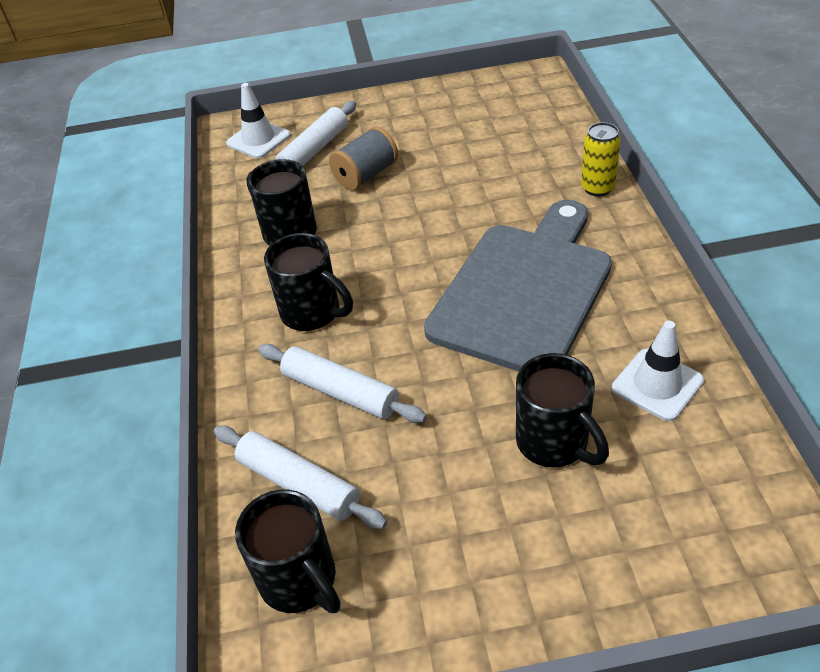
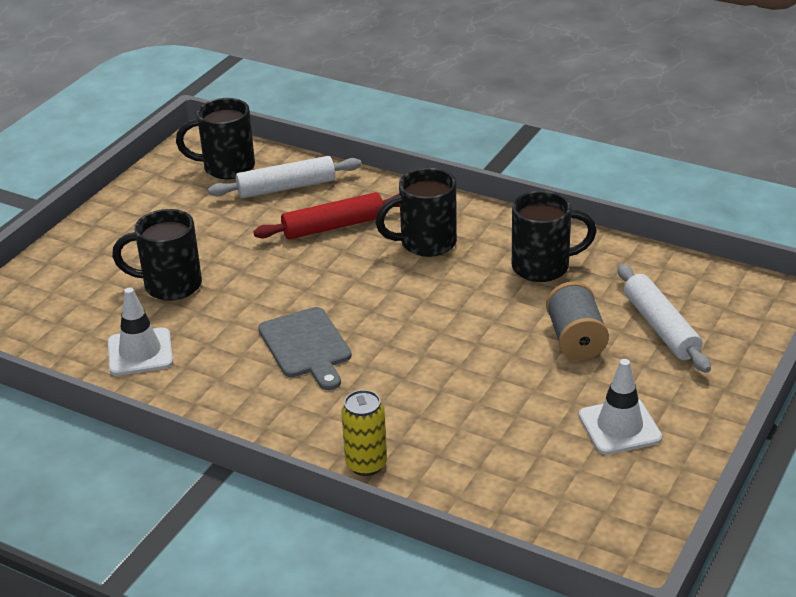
camera: 125 degrees right, 10 degrees down
white traffic cone [226,83,291,158] -> white traffic cone moved to [579,359,662,455]
white rolling pin [258,344,427,423] -> red rolling pin [253,192,400,240]
grey cutting board [424,200,612,372] -> grey cutting board [258,307,352,390], size x0.52

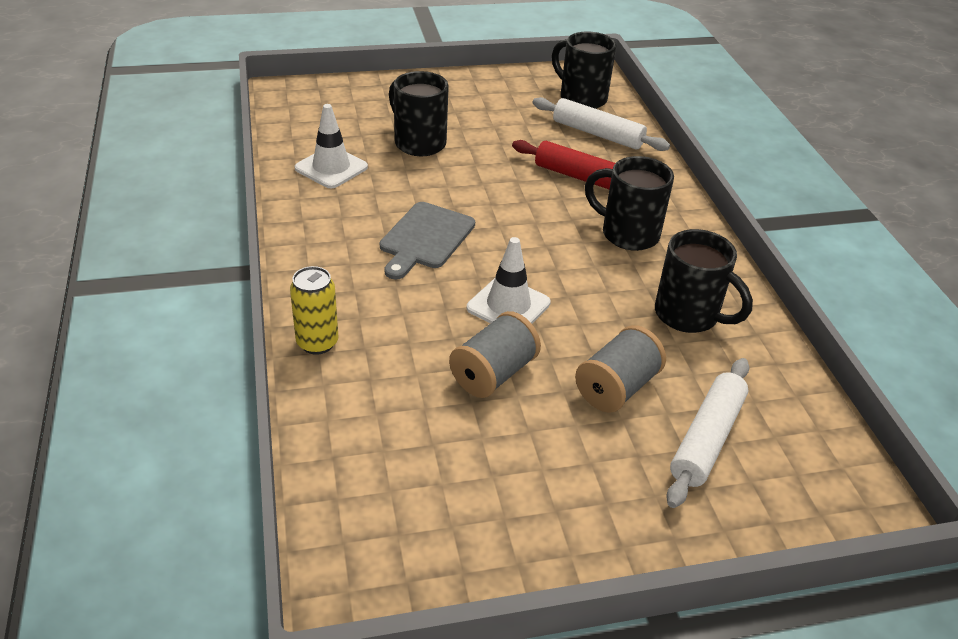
camera: 45 degrees right, 5 degrees up
white traffic cone [579,359,662,455] -> white traffic cone moved to [467,237,551,324]
none -> grey spool [449,311,541,398]

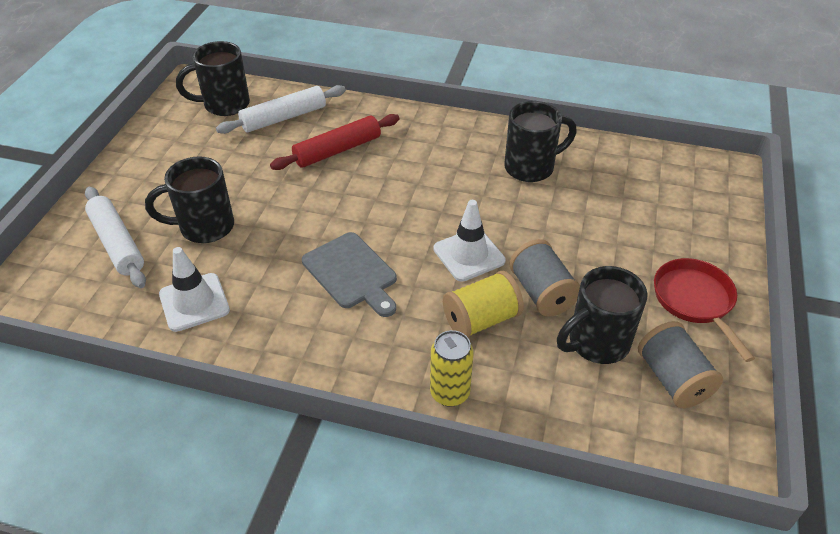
camera: 60 degrees left, 5 degrees up
grey spool [575,325,666,413] -> grey spool moved to [638,321,723,408]
black mug [585,156,674,251] -> black mug moved to [557,266,648,364]
white rolling pin [666,358,749,508] -> white rolling pin moved to [85,187,146,288]
none -> yellow spool [443,271,524,337]
none -> red pan [654,258,755,362]

